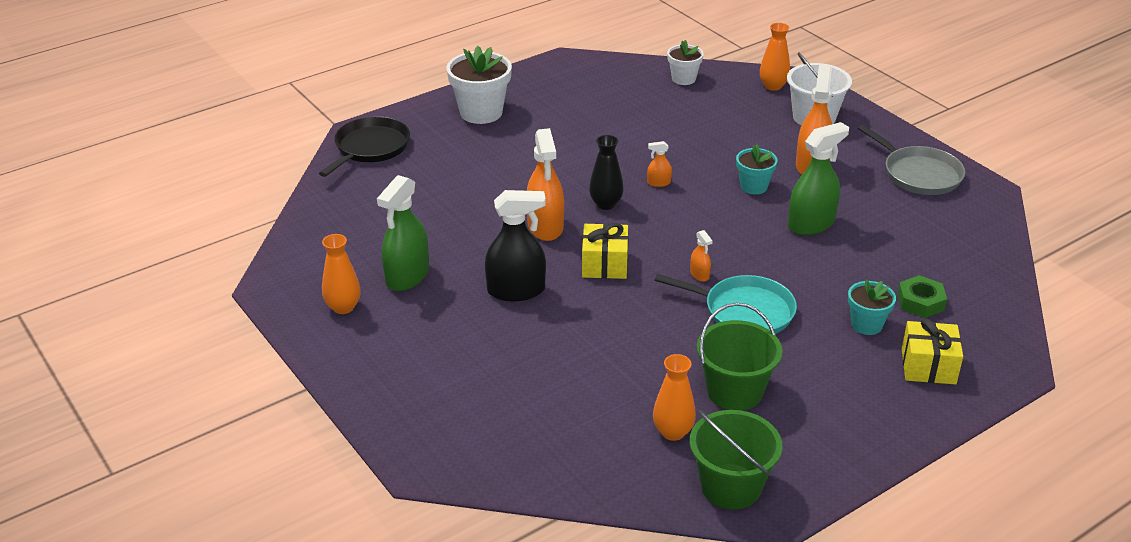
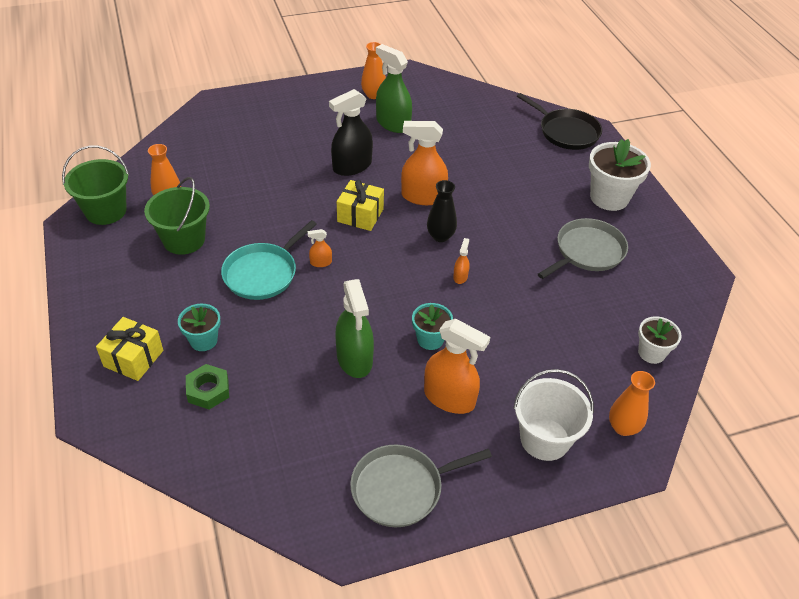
camera: 105 degrees right, 10 degrees up
black spray bottle [485,190,546,301] -> black spray bottle turned 45 degrees clockwise [329,89,373,176]
none -> grey pan [538,218,628,279]

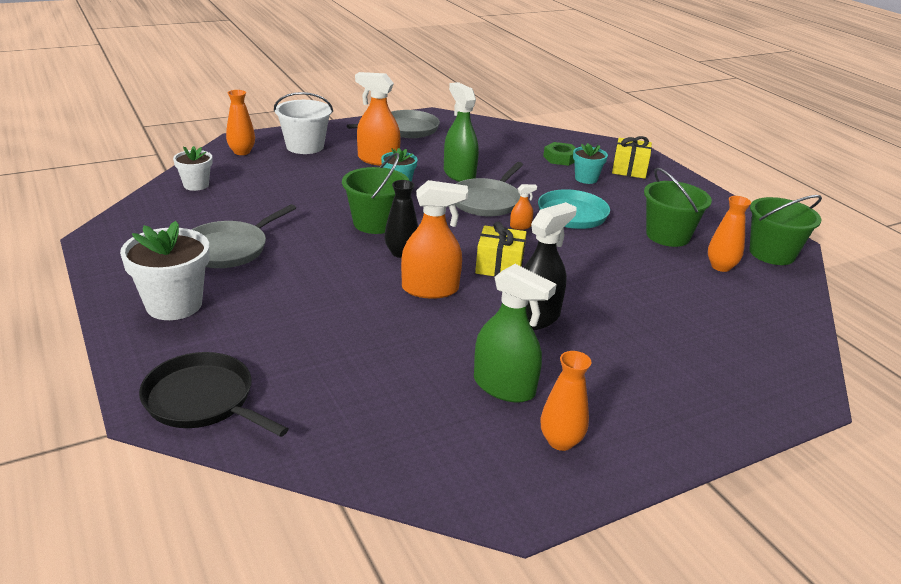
camera: 170 degrees right, 15 degrees down
orange spray bottle [453,238,470,284] -> green bucket [342,153,410,234]
none -> grey pan [455,162,523,216]

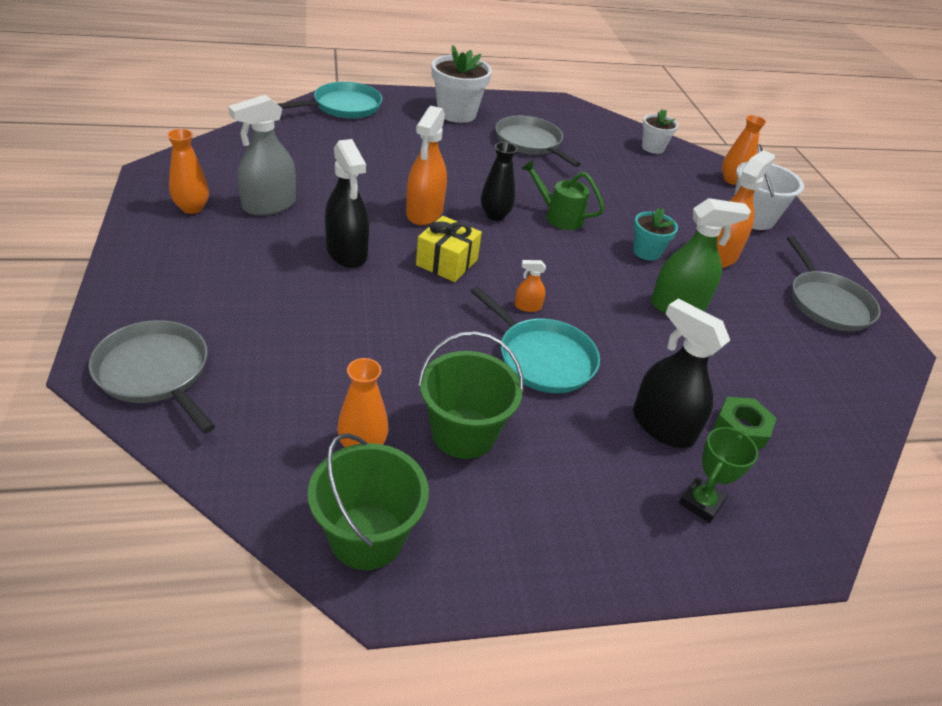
camera: 105 degrees right, 10 degrees up
black pan [139,352,289,437] -> turquoise pan [278,82,382,119]
green bucket [342,153,410,234] -> green watering can [521,159,605,230]
grey pan [455,162,523,216] -> grey pan moved to [89,320,215,433]
green spray bottle [474,264,556,403] -> grey spray bottle [228,95,296,216]
orange spray bottle [510,184,537,230] -> orange spray bottle turned 90 degrees clockwise [515,260,546,312]
turquoise flower pot [573,143,608,184] -> black spray bottle [633,299,730,448]
yellow gift [612,136,652,179] -> green trophy [679,427,758,523]

